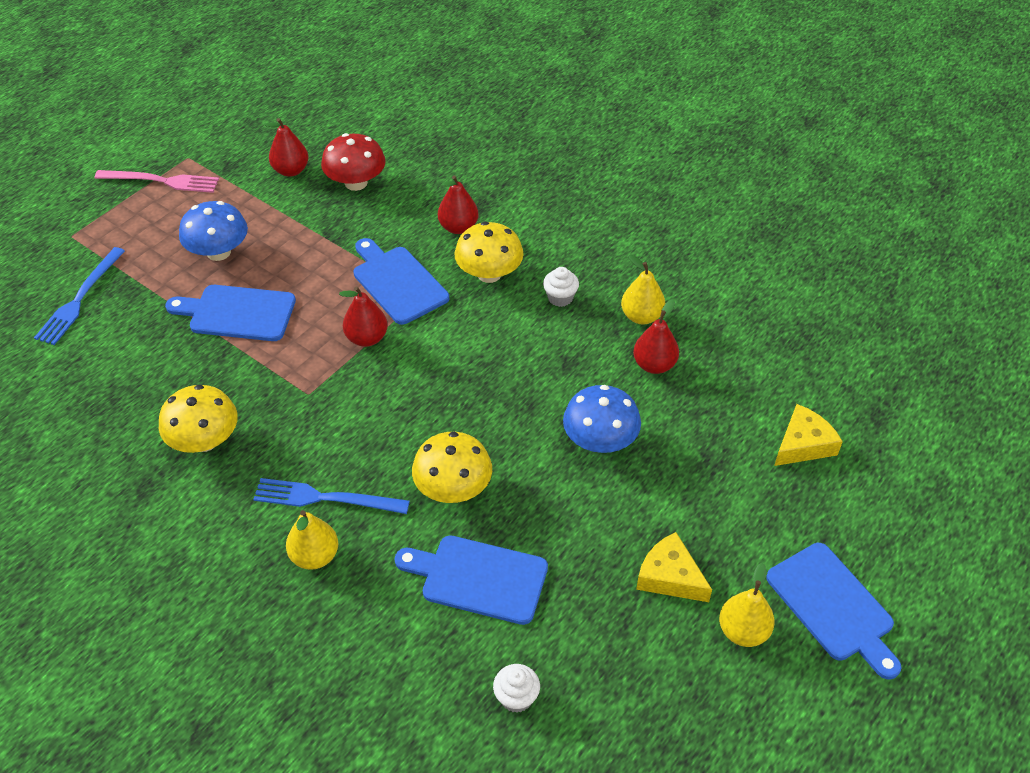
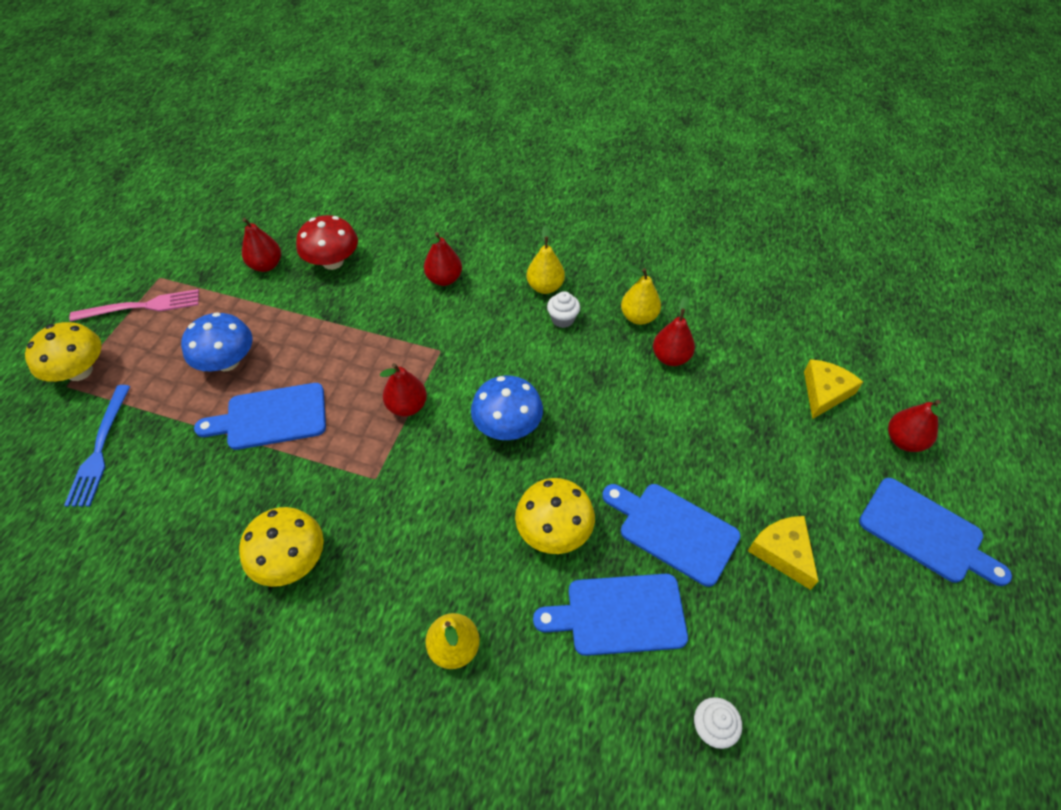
camera: 20 degrees left, 5 degrees up
blue fork [253,478,410,514] -> none
blue cutting board [353,238,449,325] -> blue cutting board moved to [602,484,741,587]
yellow mushroom [455,222,524,283] -> yellow mushroom moved to [25,322,102,382]
blue mushroom [563,385,641,453] -> blue mushroom moved to [471,375,543,440]
yellow cheese [636,532,712,602] -> yellow cheese turned 45 degrees clockwise [748,516,819,590]
yellow pear [719,563,775,647] -> yellow pear moved to [527,225,565,294]
none -> red pear [888,400,942,452]

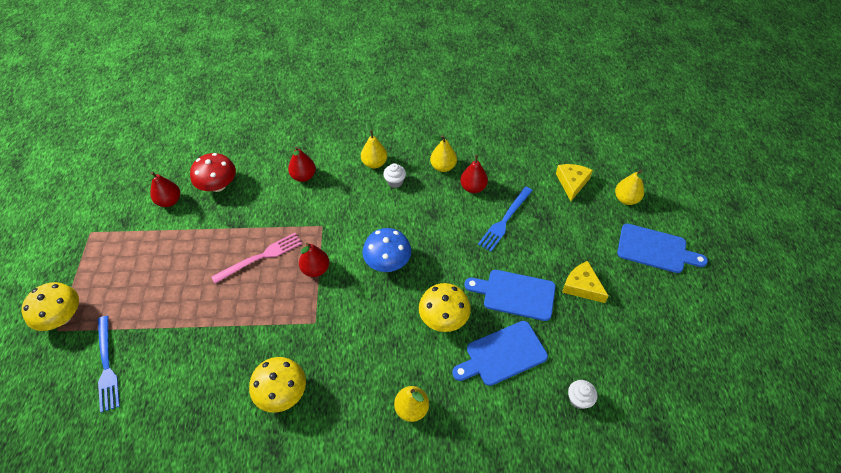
camera: 20 degrees left, 0 degrees up
pink fork [69,289,199,321] -> pink fork moved to [211,233,302,284]
blue mushroom [181,312,253,372] -> none
blue cutting board [194,383,326,450] -> none
red pear [888,400,942,452] -> yellow pear [615,170,645,205]
none -> blue fork [478,187,533,252]

